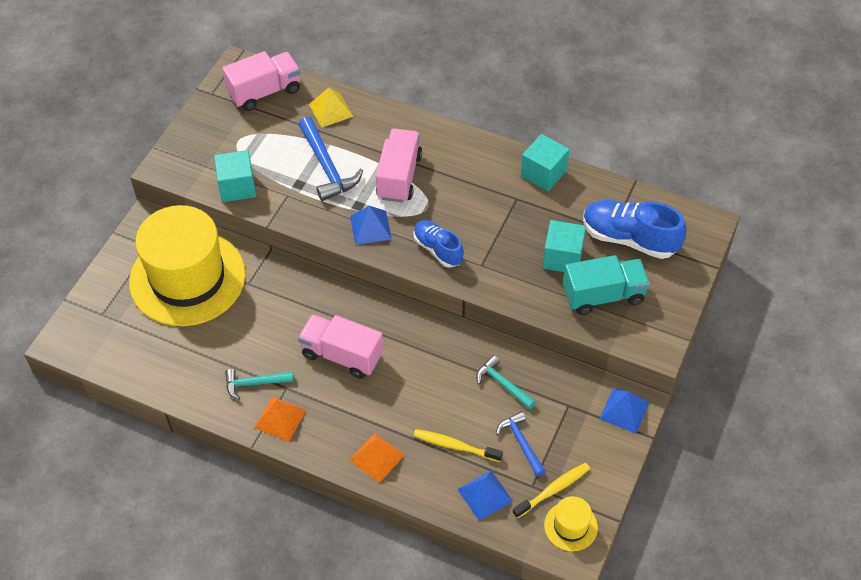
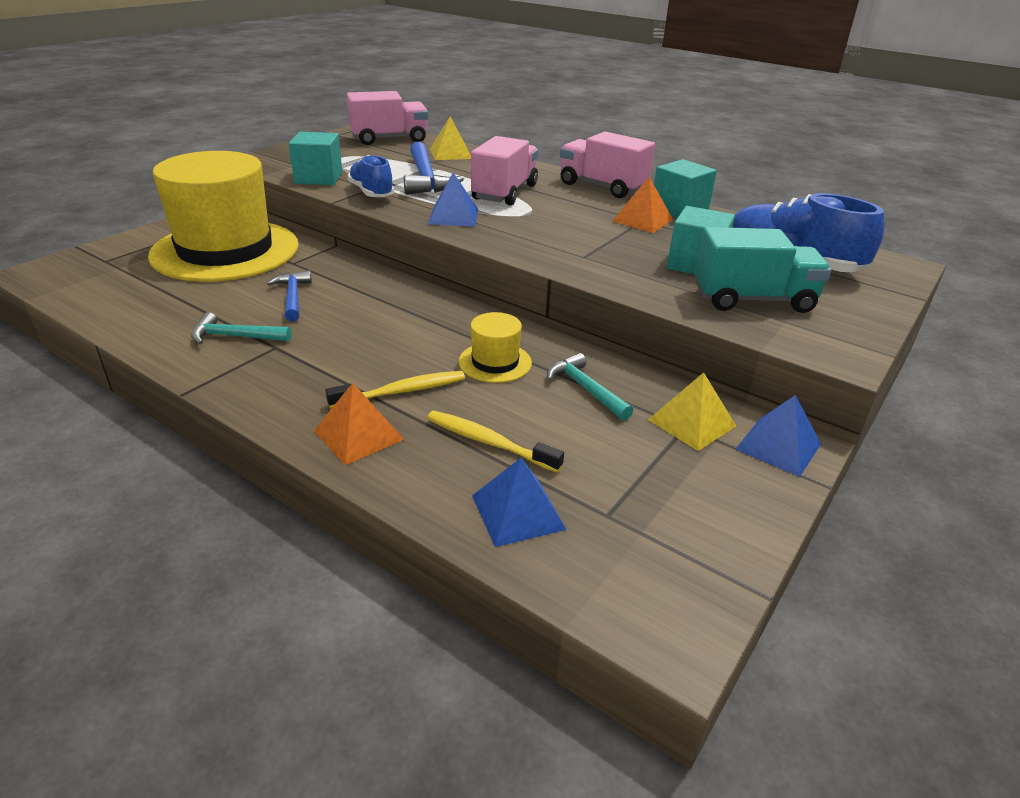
camera: 10 degrees right, 20 degrees down
orange pyramid [254,397,306,442] -> orange pyramid moved to [612,177,673,233]
pink truck [298,314,383,379] -> pink truck moved to [560,131,655,198]
blue shoe [414,220,464,268] -> blue shoe moved to [347,155,394,197]
blue hammer [496,411,545,476] -> blue hammer moved to [267,270,312,322]
yellow toothbrush [512,463,590,519] -> yellow toothbrush moved to [325,371,465,409]
yellow hat [544,496,598,551] -> yellow hat moved to [459,312,532,383]
none -> yellow pyramid [648,372,736,451]

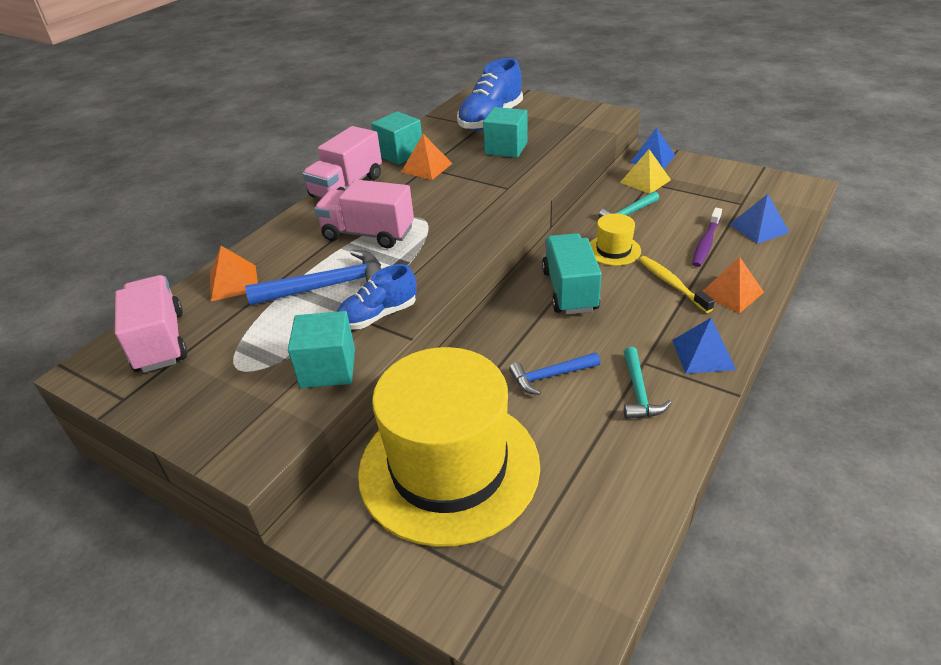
camera: 90 degrees left, 5 degrees up
yellow toothbrush [427,411,564,472] -> purple toothbrush [692,208,722,267]
blue pyramid [428,172,478,227] -> blue pyramid moved to [672,318,736,374]
yellow pyramid [430,116,471,160] -> orange pyramid [210,246,258,301]
turquoise truck [695,227,831,313] -> turquoise truck moved to [542,233,602,314]

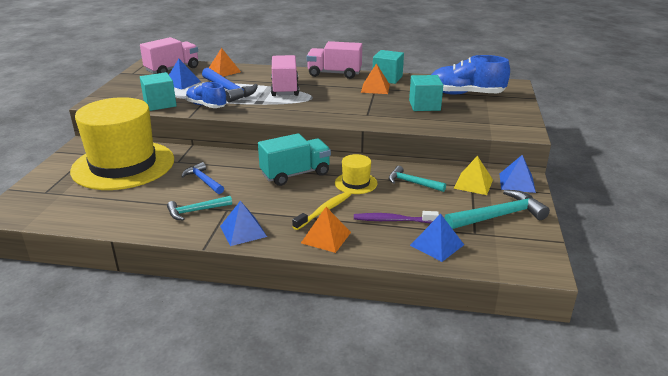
camera: 65 degrees right, 10 degrees down
none -> blue pyramid [169,59,201,90]
none -> turquoise hammer [444,190,550,229]

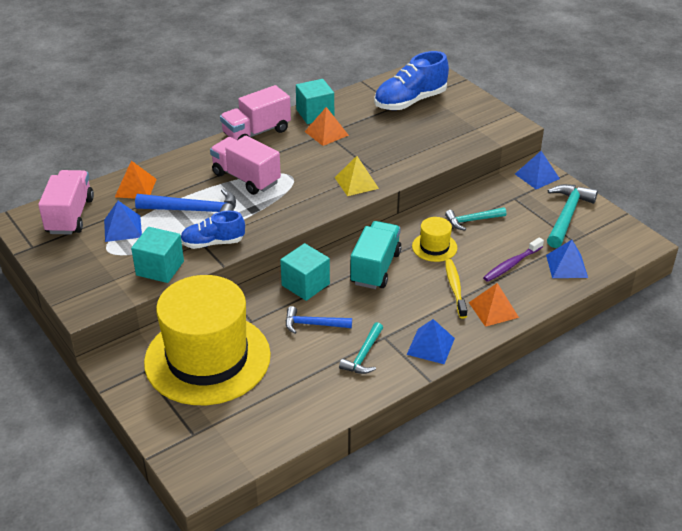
camera: 45 degrees left, 10 degrees up
turquoise cube [409,75,443,111] -> turquoise cube moved to [280,243,330,301]
yellow pyramid [453,156,493,195] -> yellow pyramid moved to [335,156,379,196]

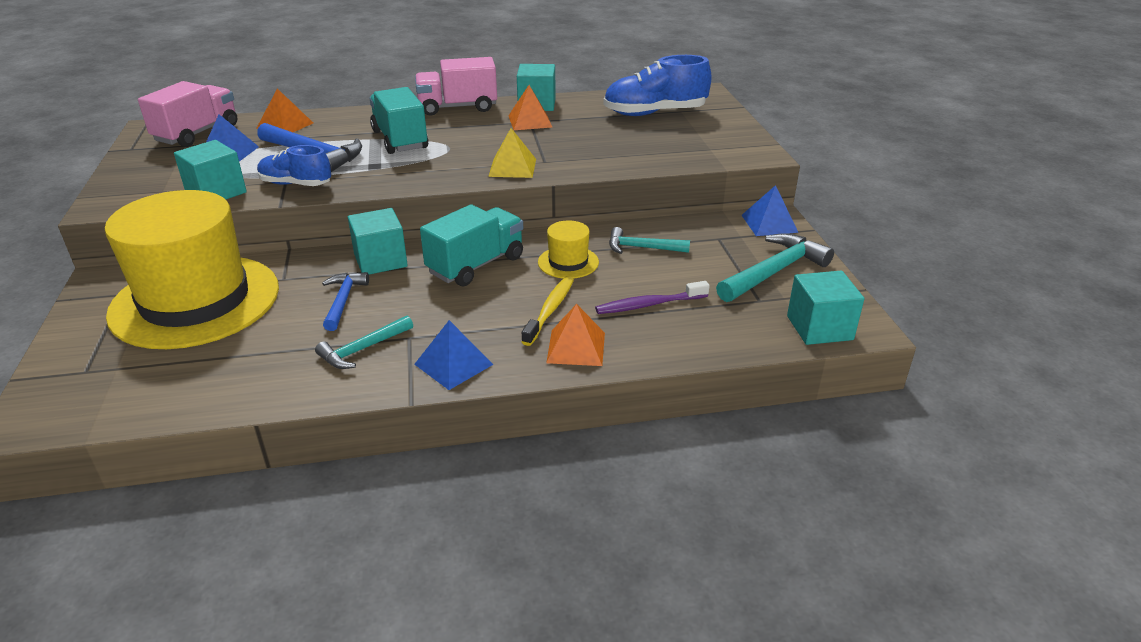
camera: 25 degrees right, 5 degrees down
pink truck [210,136,281,195] -> turquoise truck [369,87,429,154]
blue hammer [285,306,352,334] -> blue hammer turned 60 degrees clockwise [322,272,369,331]
blue pyramid [546,240,588,278] -> none
none -> turquoise cube [787,271,864,345]

